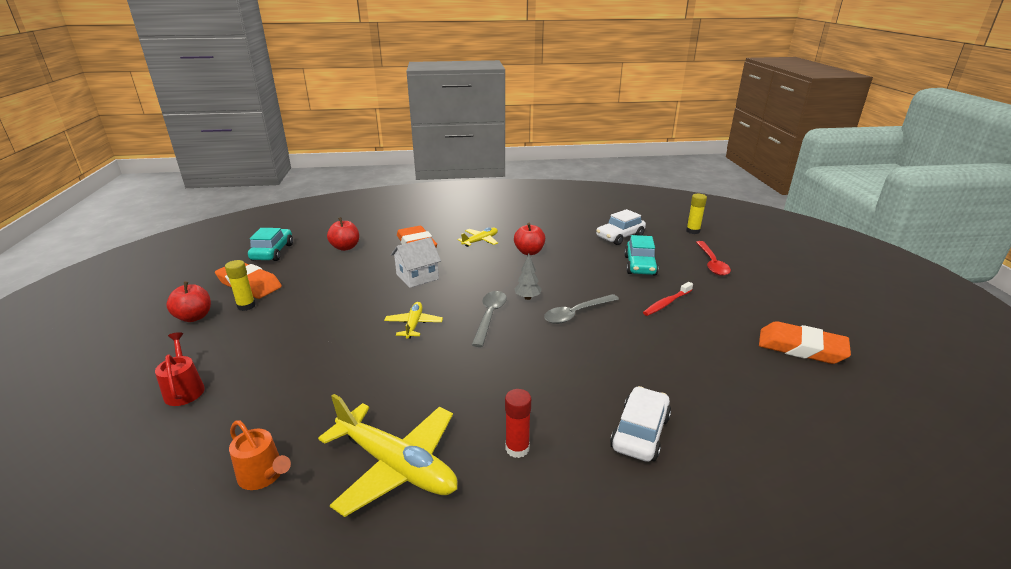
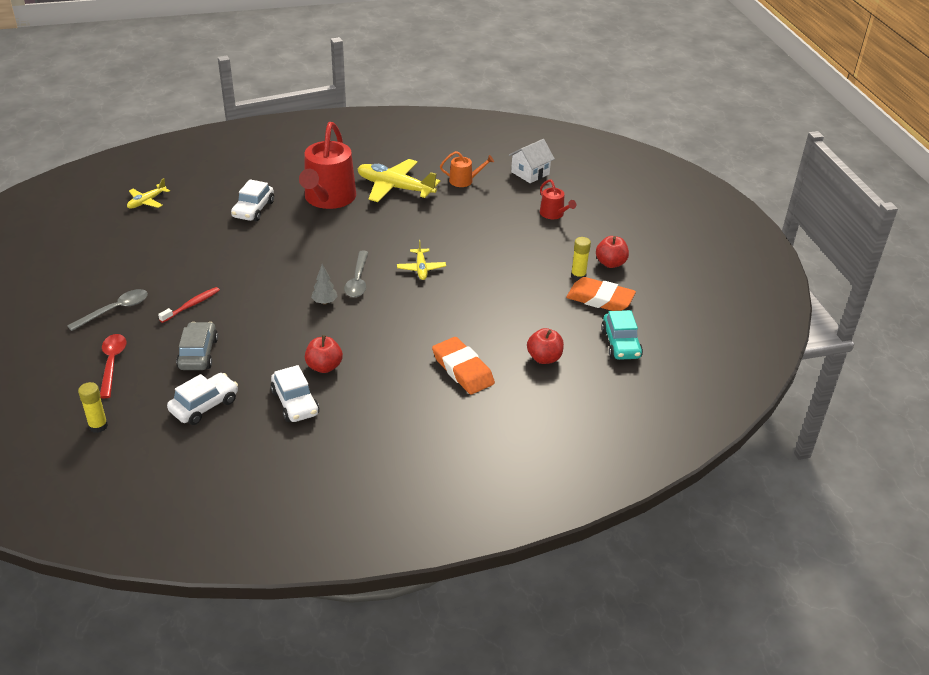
camera: 170 degrees right, 10 degrees up
orange watering can [229,421,291,490] -> orange watering can turned 150 degrees clockwise [440,151,494,187]
white house [391,237,441,288] -> white house moved to [509,139,555,183]
yellow plane [458,227,498,247] -> yellow plane moved to [127,178,170,209]
red glue stick [505,389,531,458] -> red watering can [299,122,356,209]
grey spoon [544,294,619,324] -> grey spoon moved to [67,289,148,331]
turquoise car [624,235,659,275] -> grey car [176,322,218,370]
orange eraser [759,321,851,364] -> none
none -> white car [270,365,319,422]

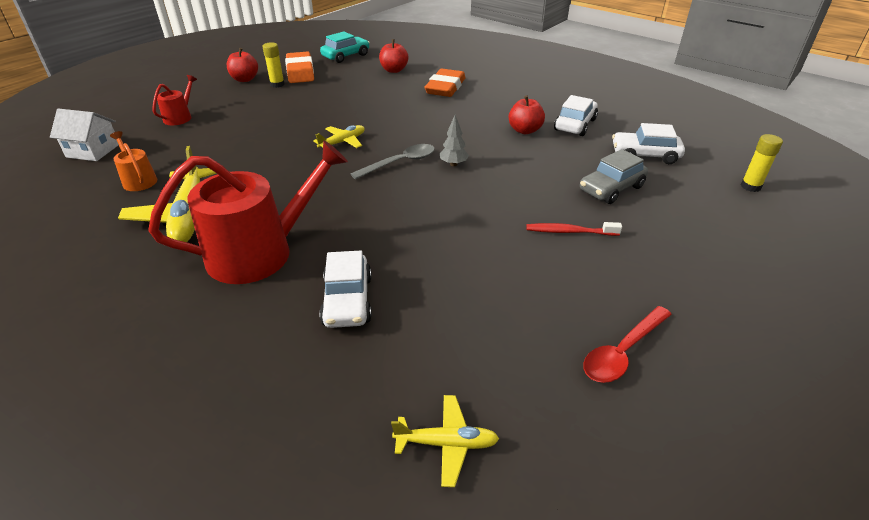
camera: 125 degrees left, 0 degrees up
grey spoon [67,289,148,331] -> none
red spoon [100,334,126,398] -> red spoon moved to [583,306,672,383]
white car [231,179,274,221] -> white car turned 105 degrees clockwise [319,250,372,328]

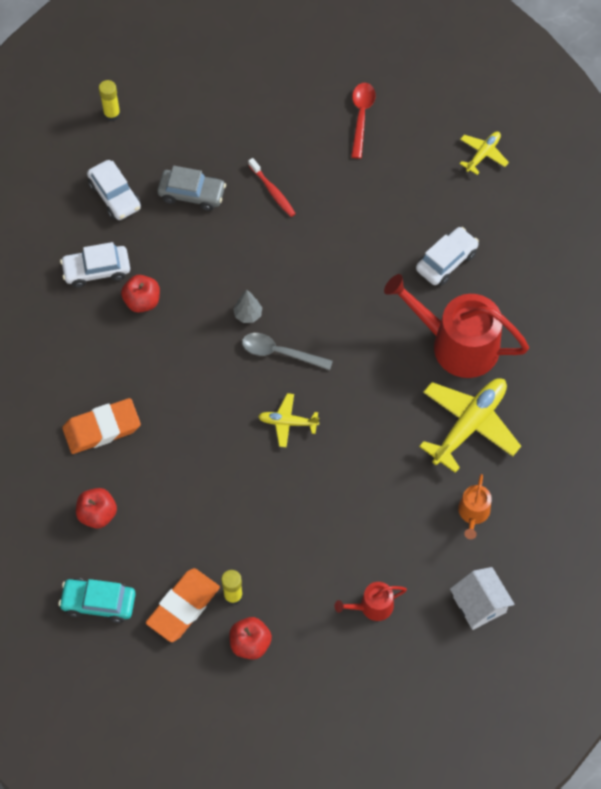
camera: 130 degrees left, 25 degrees up
yellow plane [391,395,499,487] -> yellow plane turned 75 degrees clockwise [460,132,509,175]
red spoon [583,306,672,383] -> red spoon turned 90 degrees counterclockwise [351,83,376,159]

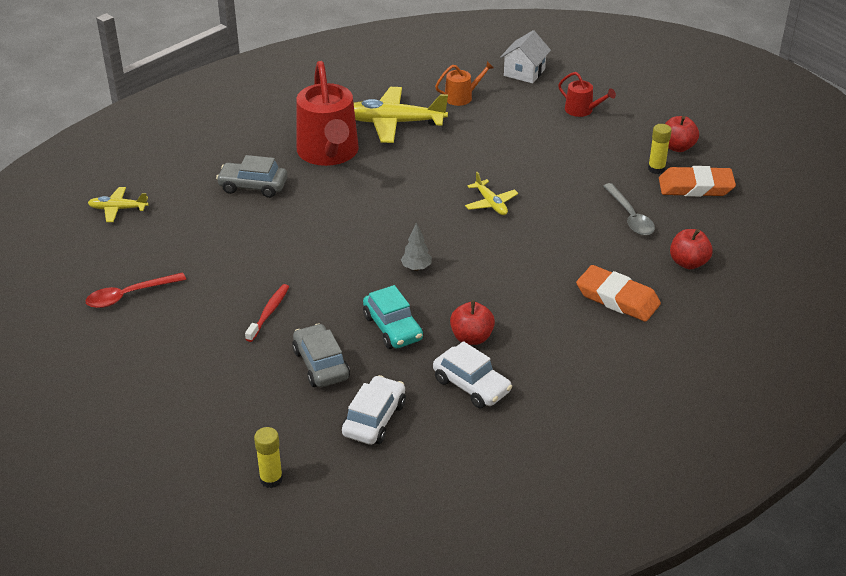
camera: 125 degrees left, 25 degrees down
turquoise car [58,578,136,623] -> turquoise car moved to [363,285,423,349]
grey spoon [242,333,333,370] -> grey spoon moved to [603,183,655,236]
white car [416,227,479,286] -> grey car [216,155,287,198]

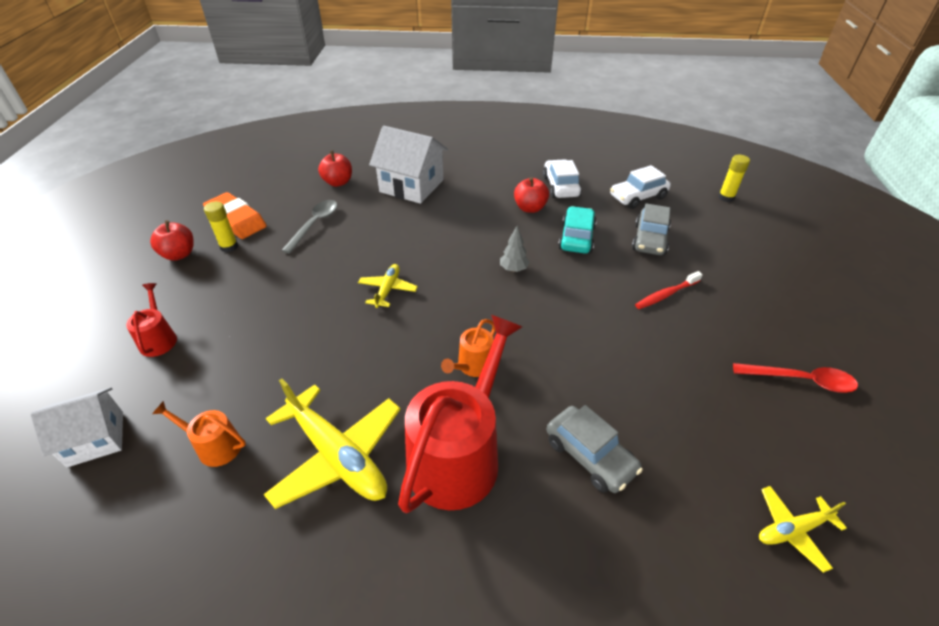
camera: 140 degrees left, 5 degrees up
yellow plane [88,187,149,222] -> yellow plane turned 120 degrees clockwise [759,486,847,573]
orange eraser [576,265,661,322] -> white house [369,126,448,204]
none -> orange watering can [441,319,496,377]

